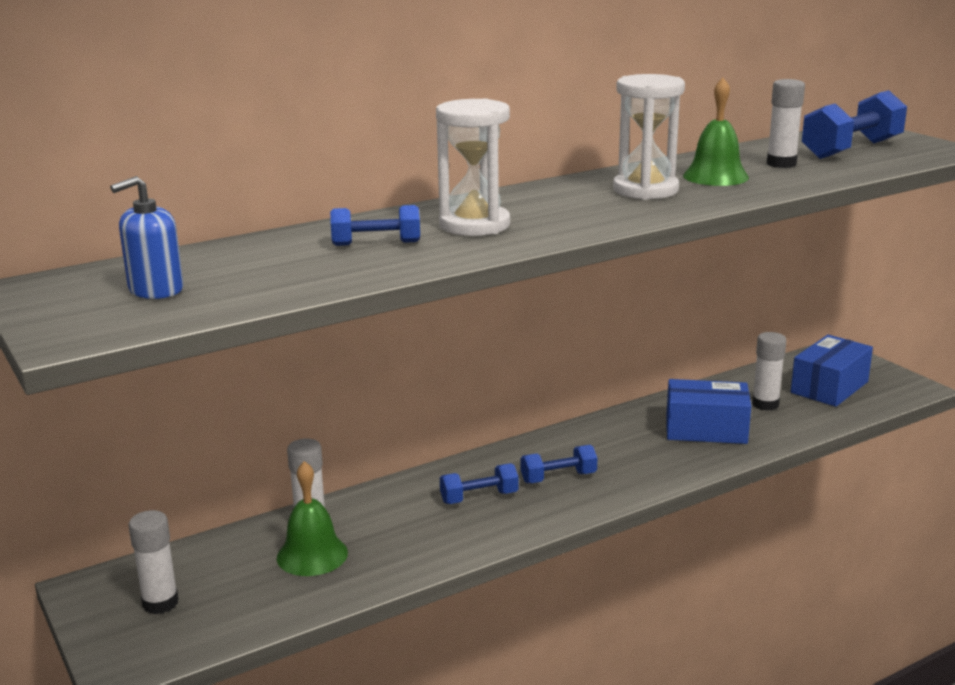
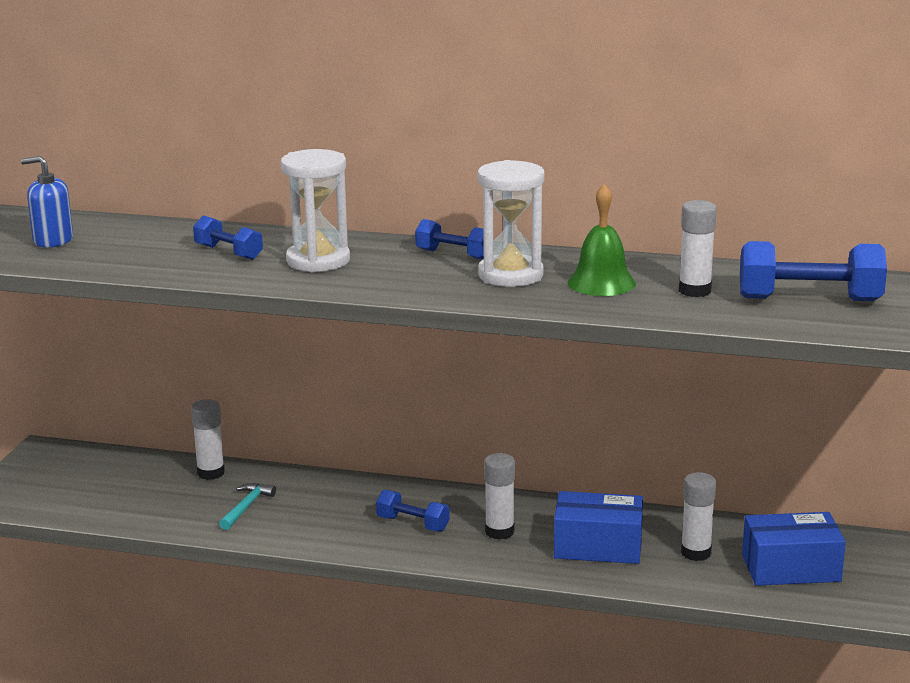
camera: 45 degrees right, 0 degrees up
white glue stick [129,510,179,614] -> white glue stick moved to [484,453,515,540]
green bell [277,461,348,576] -> none
blue dumbbell [440,463,519,504] -> blue dumbbell moved to [415,219,484,260]
blue box [666,379,751,444] -> blue box turned 45 degrees counterclockwise [554,491,643,564]
none -> turquoise hammer [219,483,276,530]

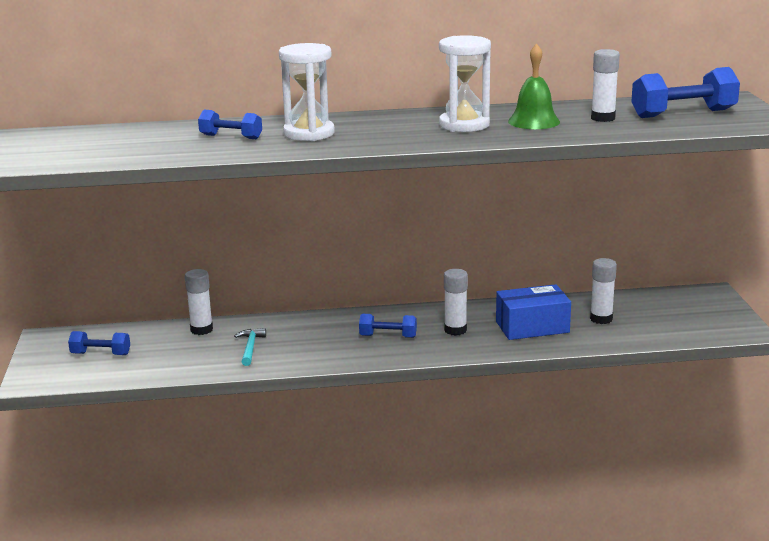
camera: 20 degrees left, 0 degrees up
blue soap dispenser [21,156,73,248] -> none
blue dumbbell [415,219,484,260] -> blue dumbbell moved to [68,331,130,355]
blue box [742,512,846,586] -> none

